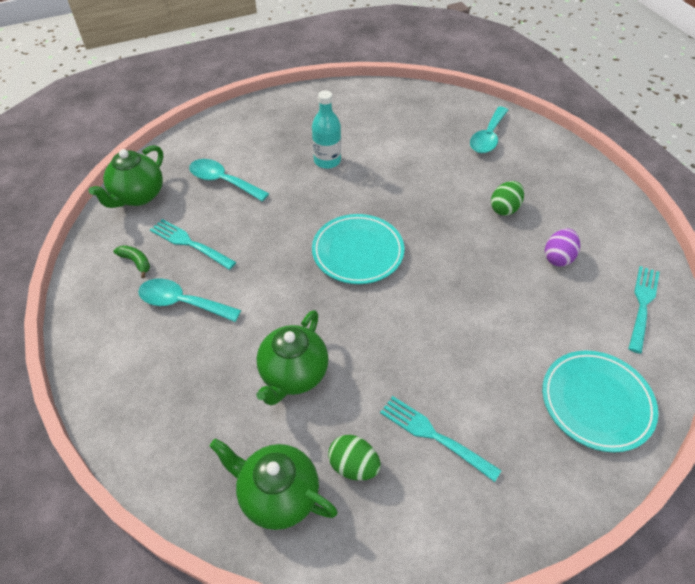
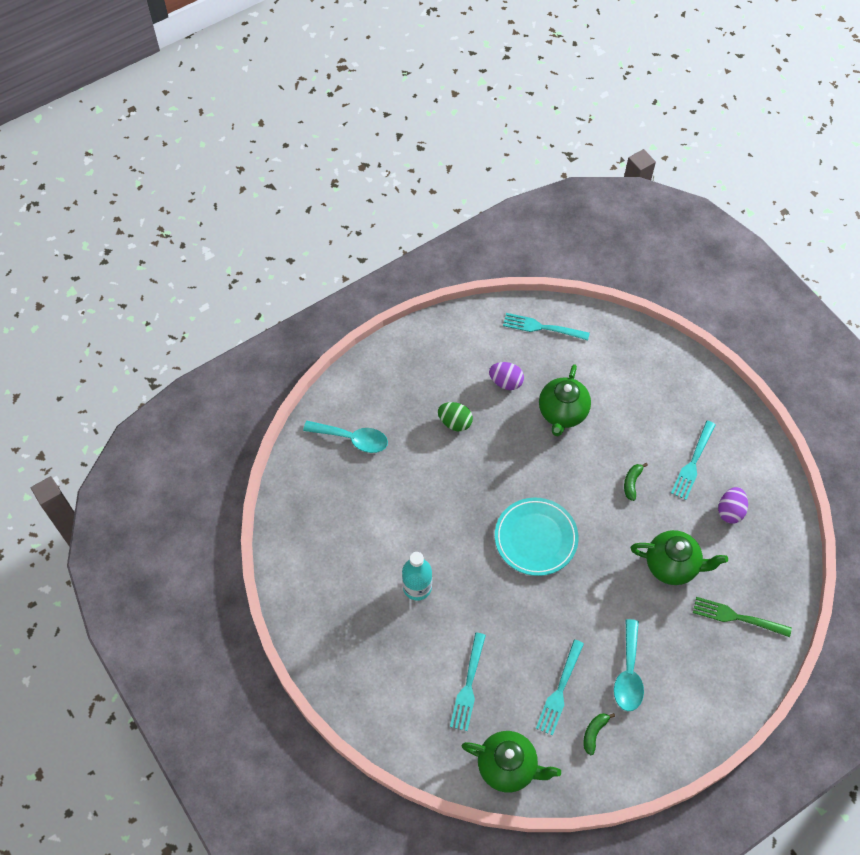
camera: 100 degrees left, 10 degrees up
turquoise spoon [189,159,269,202] -> turquoise fork [450,632,486,731]
green teapot [210,438,338,530] -> green teapot moved to [539,364,591,437]
green egg [328,435,381,481] -> purple egg [718,487,748,524]
turquoise plate [542,350,658,452] -> none
none -> green banana [624,463,648,501]
none -> green fork [693,597,792,637]

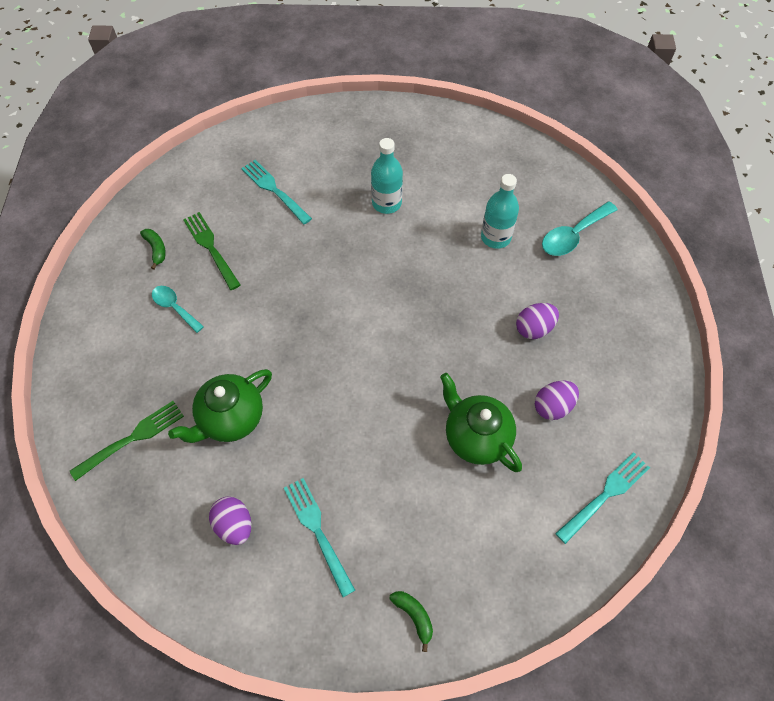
camera: 125 degrees right, 0 degrees up
green egg [438,402,473,431] -> purple egg [516,303,559,339]
green teapot [462,731,561,793] -> none
turquoise plate [495,498,578,576] -> none
turquoise fork [536,639,584,736] -> green fork [183,212,241,290]
turquoise spoon [614,619,644,711] -> turquoise spoon [152,286,204,333], size x0.66
green banana [624,463,648,501] -> green banana moved to [389,591,433,652]
none -> turquoise bottle [481,174,519,249]

